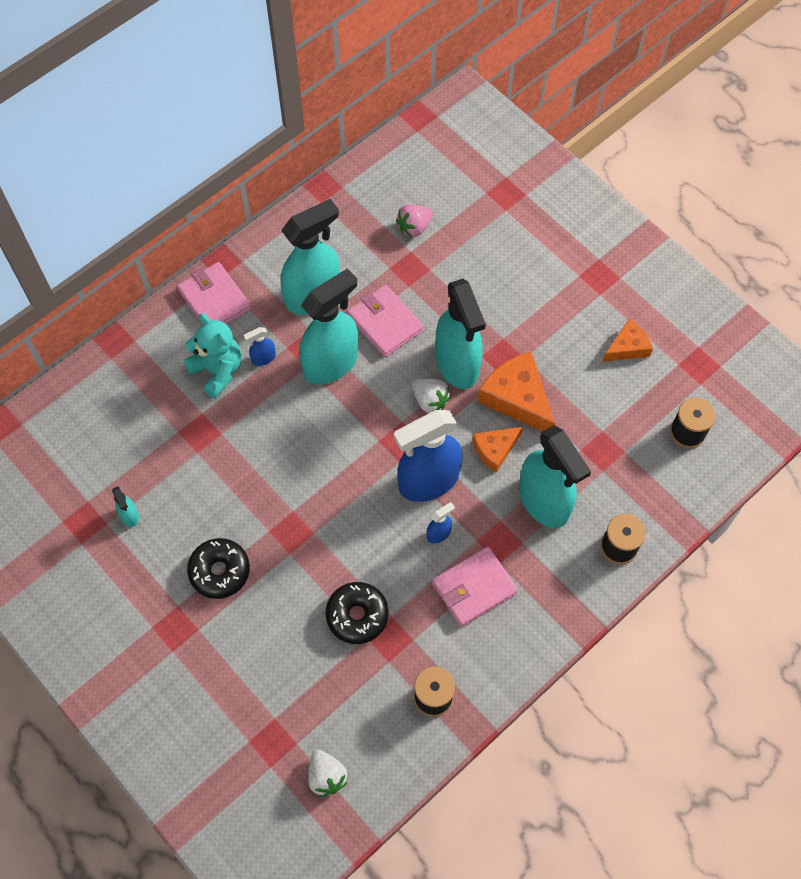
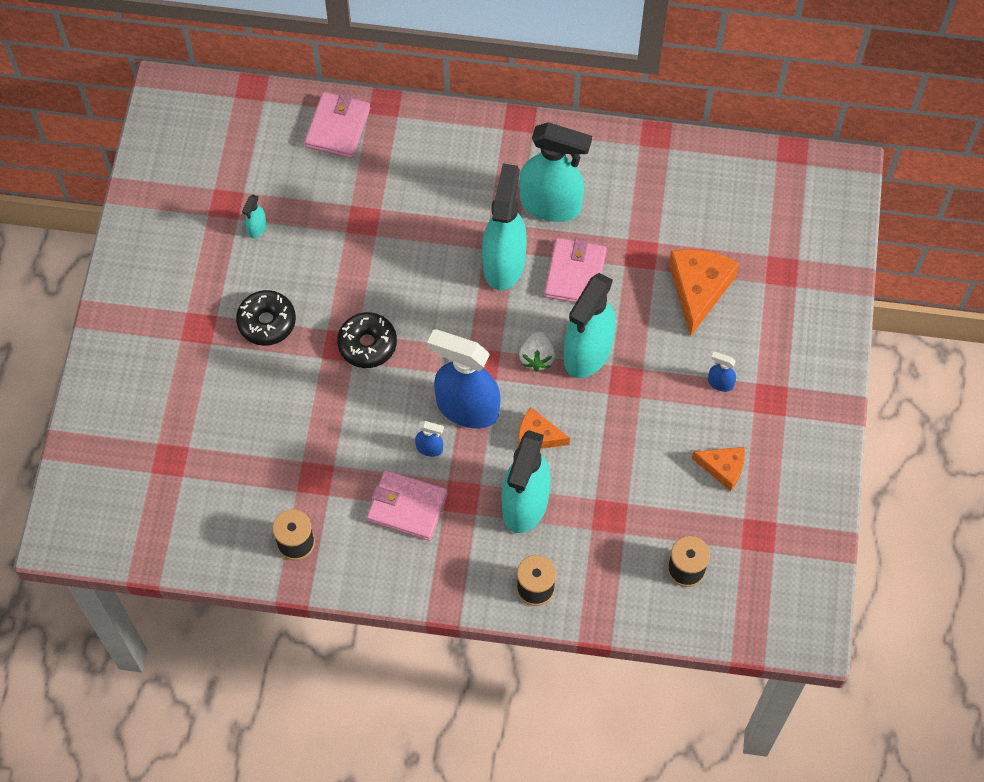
camera: 50 degrees right, 0 degrees up
pink wallet [177,262,251,324] -> pink wallet moved to [304,92,370,158]
turquoise teddy bear [183,313,241,399] -> none
blue spray bottle [244,327,276,366] -> blue spray bottle moved to [708,351,736,392]
turquoise spray bottle [299,268,358,385] -> turquoise spray bottle turned 90 degrees counterclockwise [482,163,527,290]
white strawberry [308,750,348,797] -> none
black donut [326,582,388,644] -> black donut moved to [337,312,397,368]
pink strawberry [396,205,433,238] -> none
orange cheese [477,351,555,431] -> orange cheese moved to [669,249,739,336]

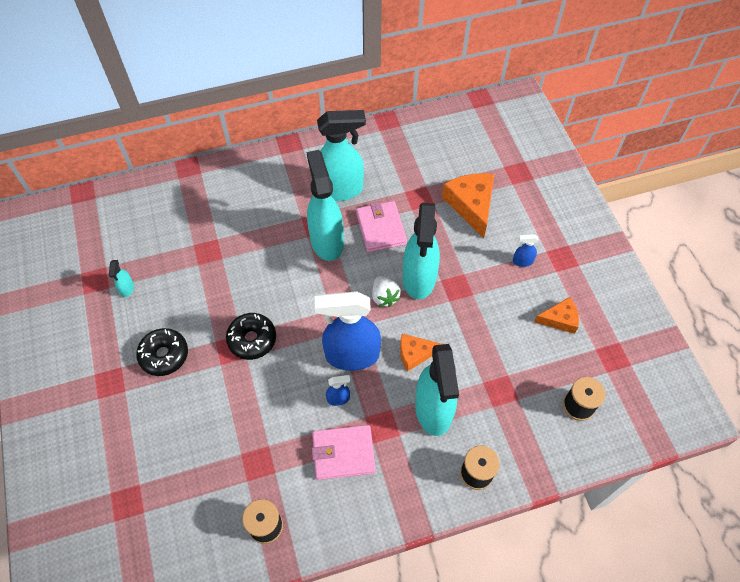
camera: 25 degrees left, 5 degrees down
pink wallet [304,92,370,158] -> none

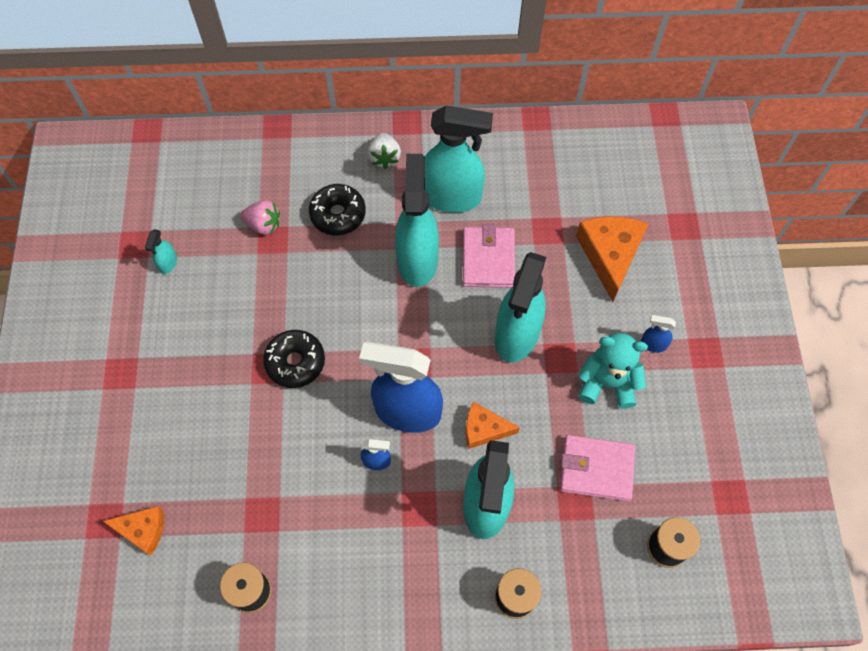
camera: 15 degrees right, 5 degrees up
black donut [136,328,188,376] -> black donut moved to [309,184,366,235]
pink wallet [312,425,376,480] -> pink wallet moved to [560,435,635,501]
white strawberry [372,276,401,307] -> white strawberry moved to [368,133,401,169]
orange cheese [534,297,579,334] -> orange cheese moved to [103,506,164,556]
none -> pink strawberry [240,200,280,235]
none -> turquoise teddy bear [578,333,648,409]

